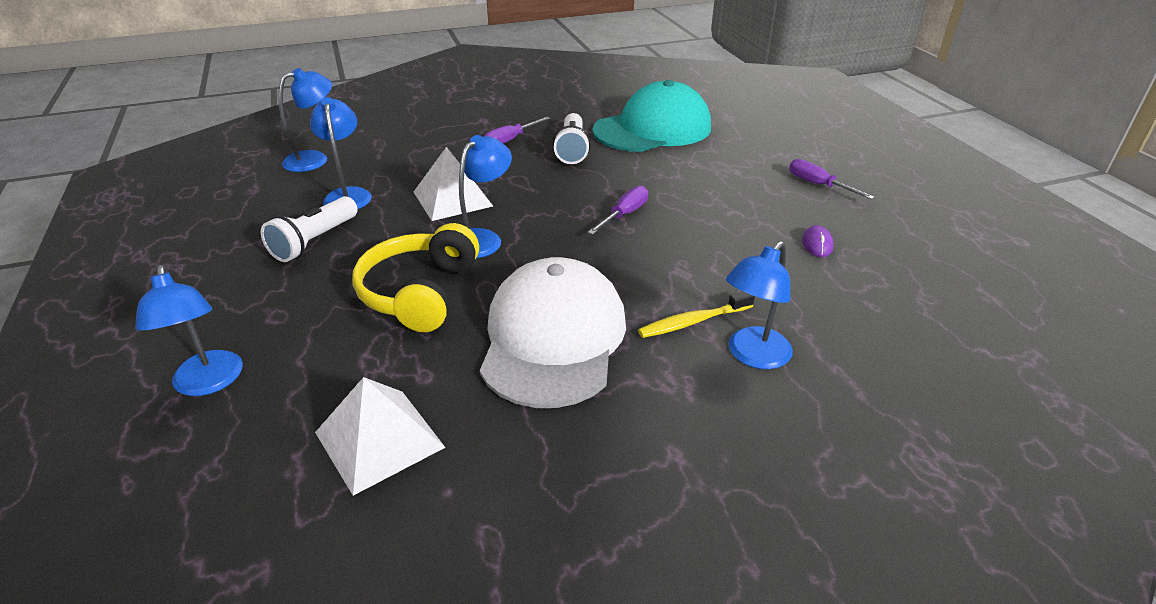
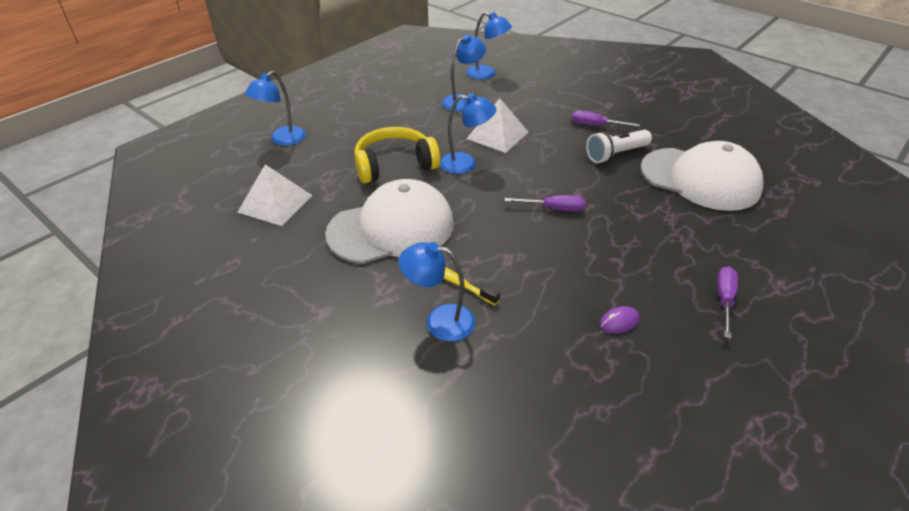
camera: 60 degrees right, 5 degrees up
white flashlight [261,196,358,262] -> none
turquoise cap [592,80,711,152] -> white cap [640,141,764,211]

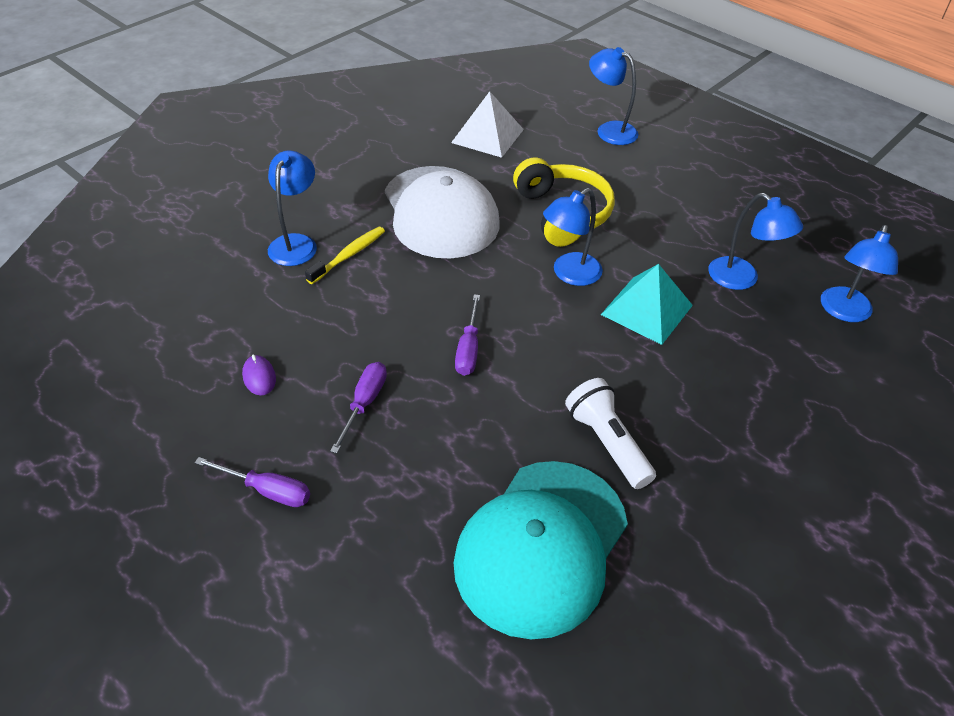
camera: 90 degrees right, 5 degrees up
blue lamp [440,93,496,174] -> blue lamp turned 45 degrees clockwise [543,188,603,286]
white pyramid [466,98,528,153] -> turquoise pyramid [601,264,693,345]
purple screwdriver [572,110,640,127] -> purple screwdriver moved to [330,362,387,453]
white cap [640,141,764,211] -> turquoise cap [454,461,628,639]

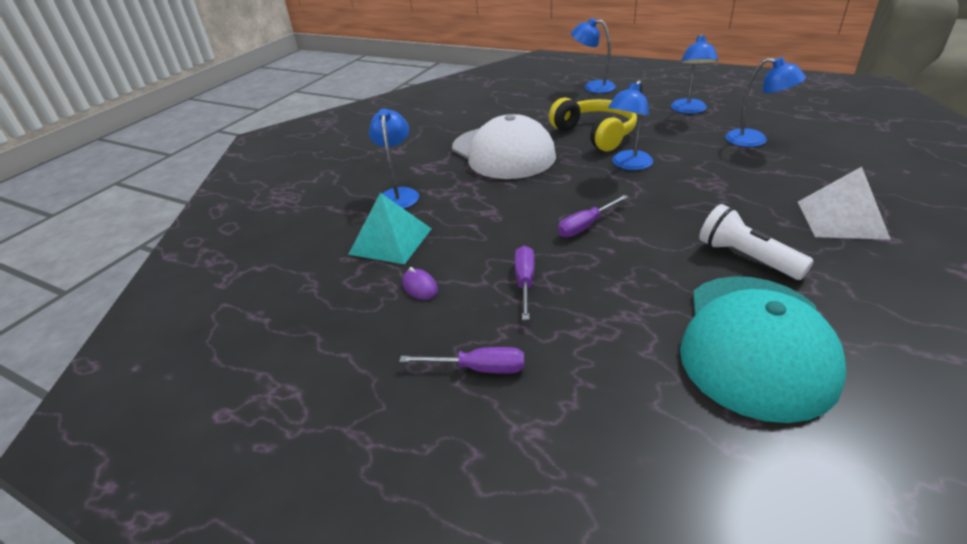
camera: 10 degrees left, 10 degrees down
yellow toothbrush [305,227,385,284] -> none
white pyramid [451,91,524,158] -> white pyramid moved to [798,167,891,240]
purple screwdriver [455,294,480,376] -> purple screwdriver turned 60 degrees clockwise [558,195,628,237]
turquoise pyramid [601,264,693,345] -> turquoise pyramid moved to [348,193,432,264]
blue lamp [821,225,898,322] -> blue lamp moved to [671,34,718,114]

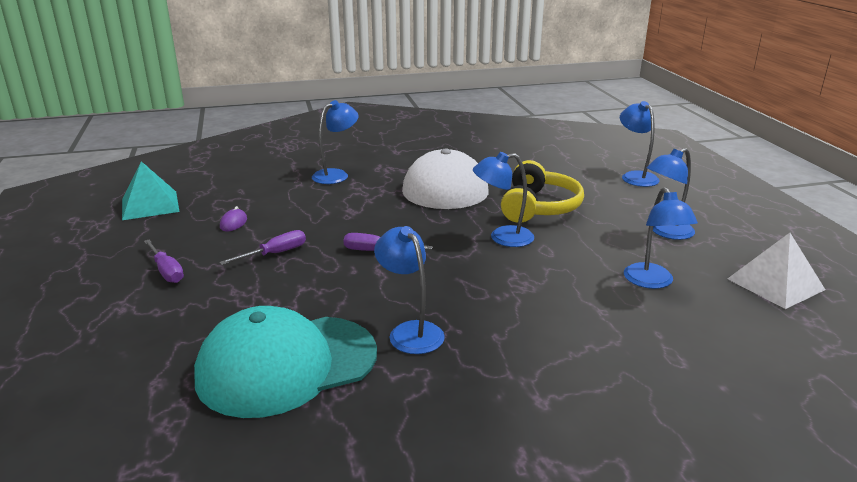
camera: 45 degrees right, 10 degrees down
turquoise pyramid [348,193,432,264] -> turquoise pyramid moved to [122,161,179,220]
white flashlight [699,204,814,280] -> blue lamp [374,226,445,354]
white pyramid [798,167,891,240] -> white pyramid moved to [727,233,825,309]

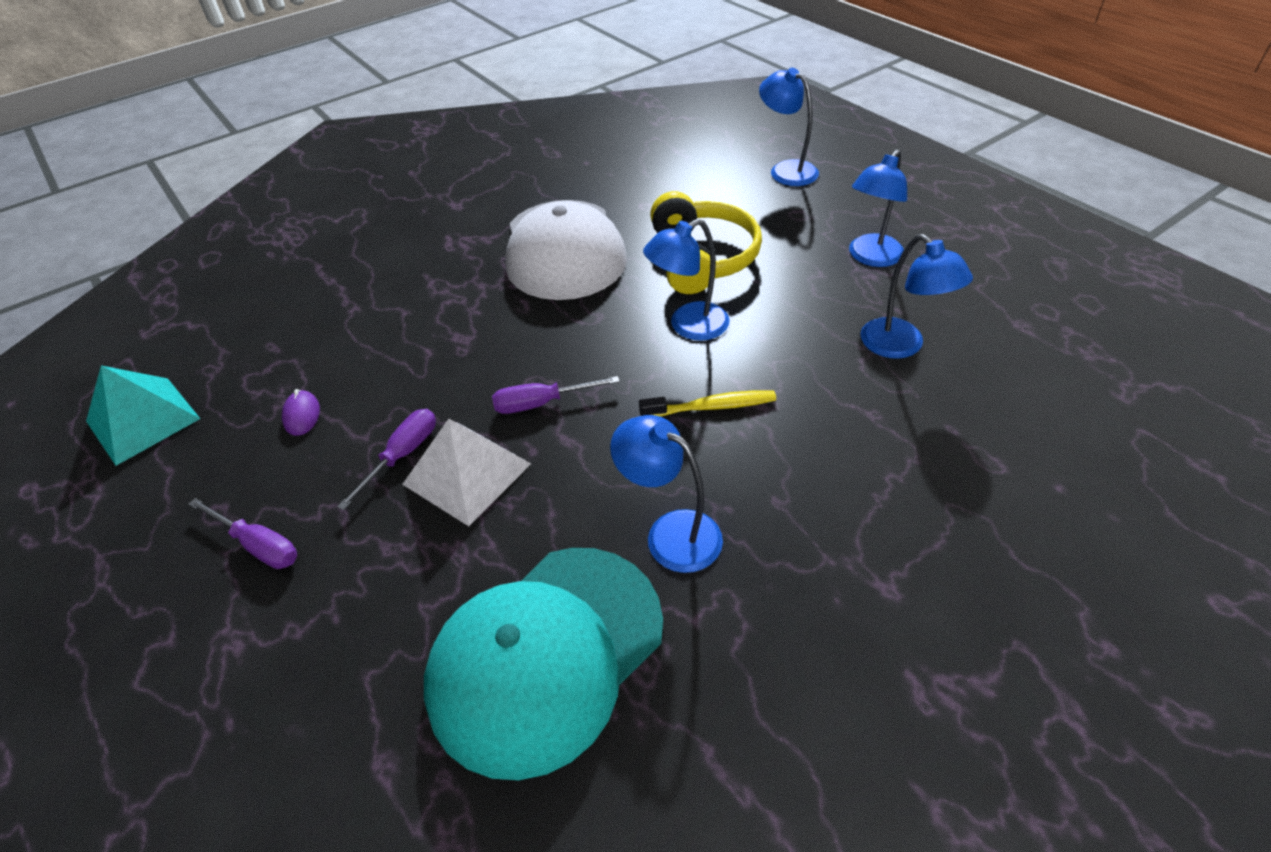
camera: 20 degrees left, 20 degrees up
blue lamp [312,100,359,184] -> none
white pyramid [727,233,825,309] -> white pyramid moved to [402,419,531,526]
none -> yellow toothbrush [639,391,776,417]

